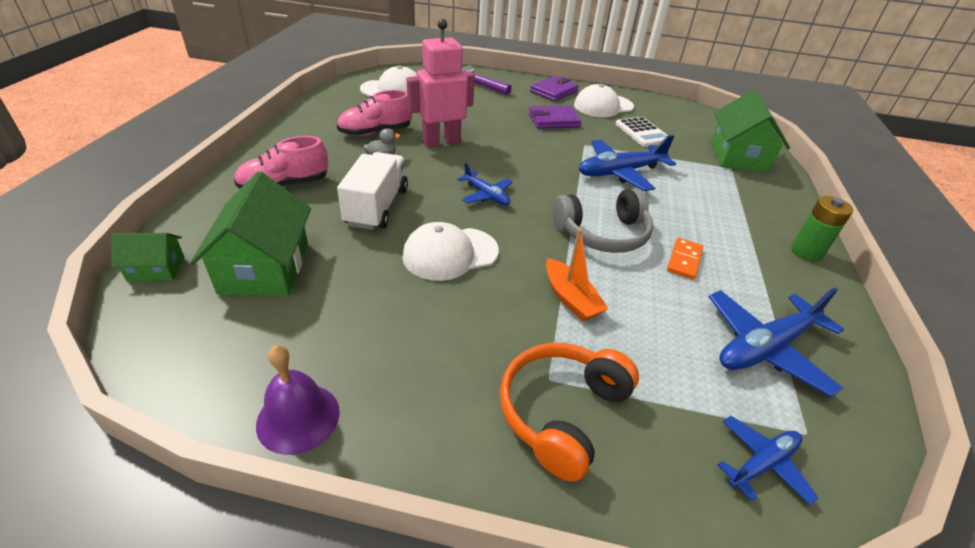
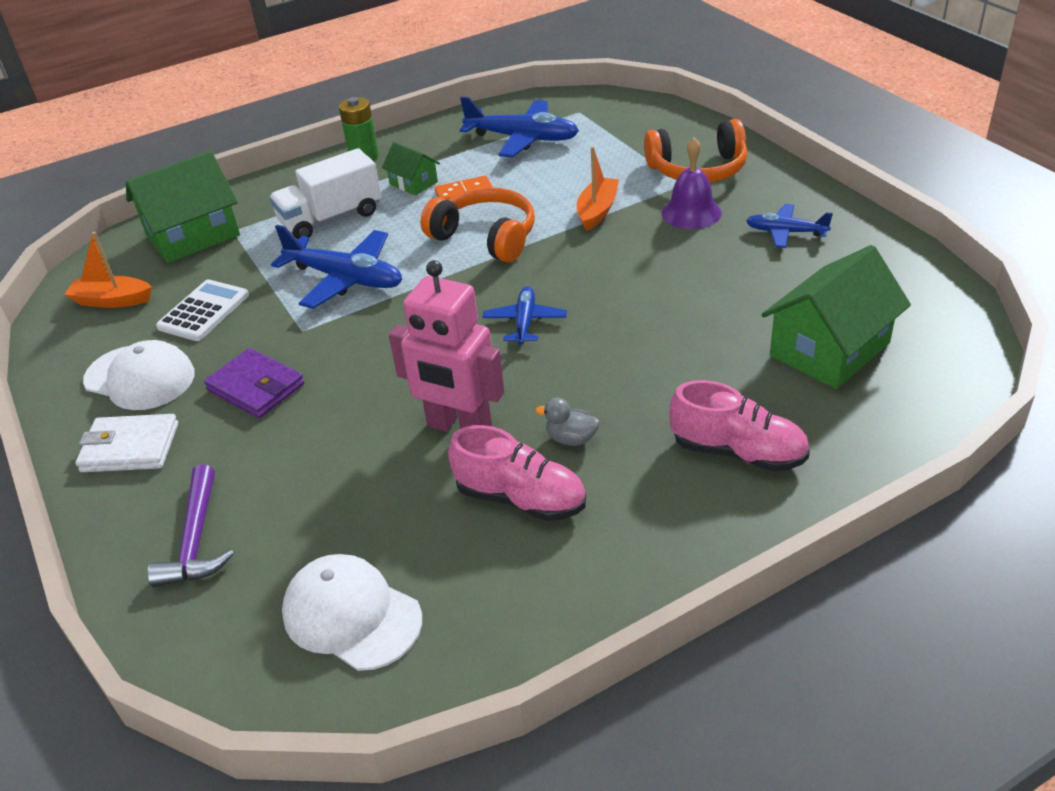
camera: 125 degrees left, 0 degrees up
green house [111,233,184,281] -> green house moved to [382,142,440,196]
purple bell [256,345,340,455] -> purple bell moved to [662,138,722,229]
white truck [337,152,408,230] -> white truck moved to [269,148,382,240]
white cap [402,222,499,281] -> none
purple wallet [530,76,579,102] -> white wallet [75,414,178,472]
grey headphones [552,188,653,253] -> orange headphones [420,187,535,262]
blue plane [717,416,819,505] -> blue plane moved to [746,204,833,248]
none -> orange boat [64,232,152,308]

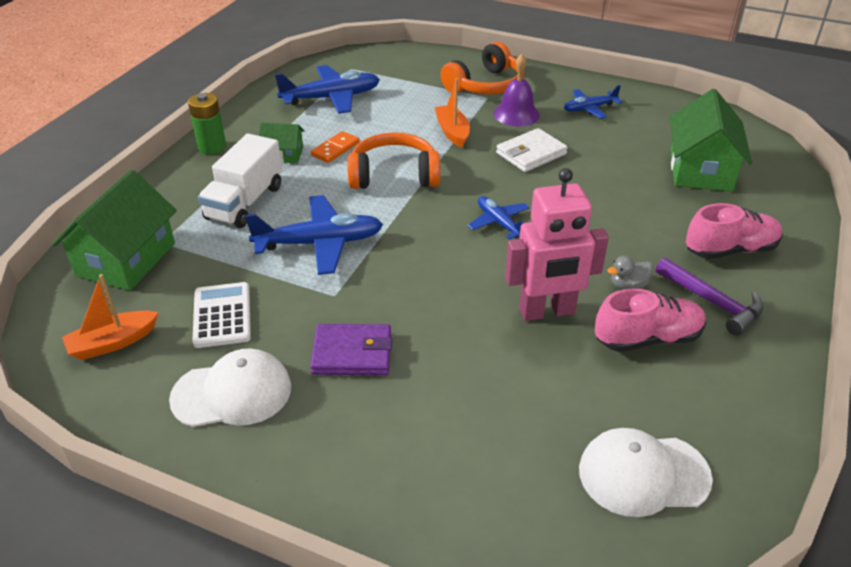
camera: 40 degrees left, 0 degrees up
white wallet [75,414,178,472] -> white wallet moved to [496,128,568,172]
purple hammer [148,464,234,587] -> purple hammer moved to [655,258,764,336]

